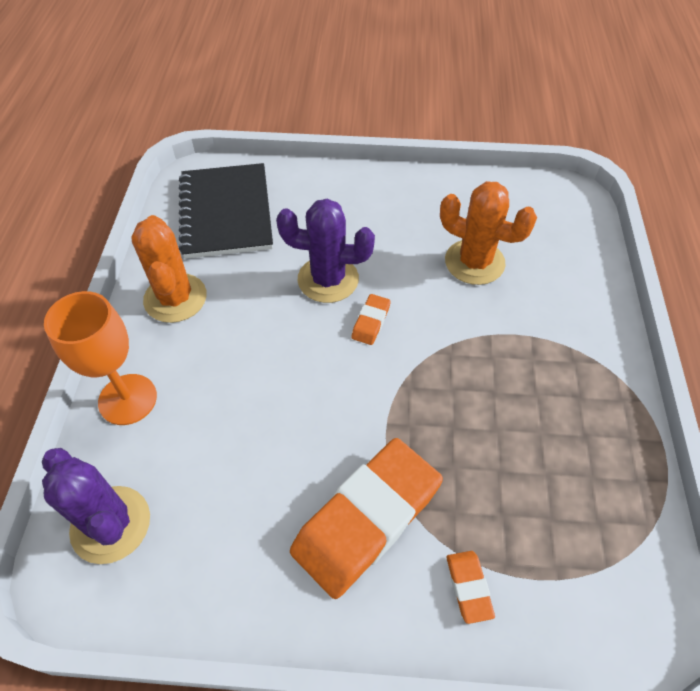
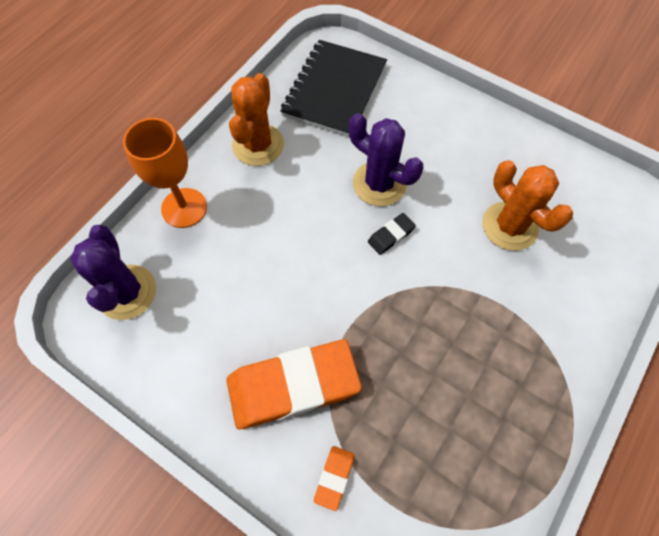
camera: 30 degrees right, 10 degrees up
orange eraser [351,294,391,345] -> black eraser [368,213,416,255]

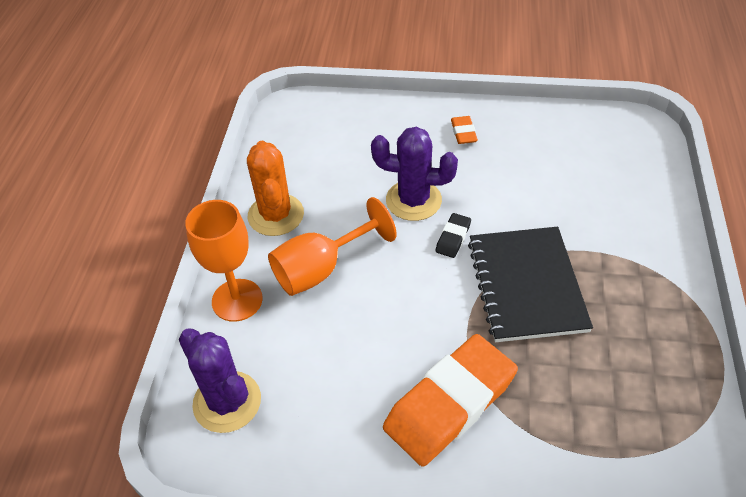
camera: 25 degrees left, 15 degrees down
black notebook [280,40,387,137] -> black notebook moved to [468,227,593,342]
orange eraser [314,446,355,511] -> orange eraser moved to [451,116,478,144]
orange cactus [482,160,573,251] -> none
none -> orange goblet [268,197,396,296]

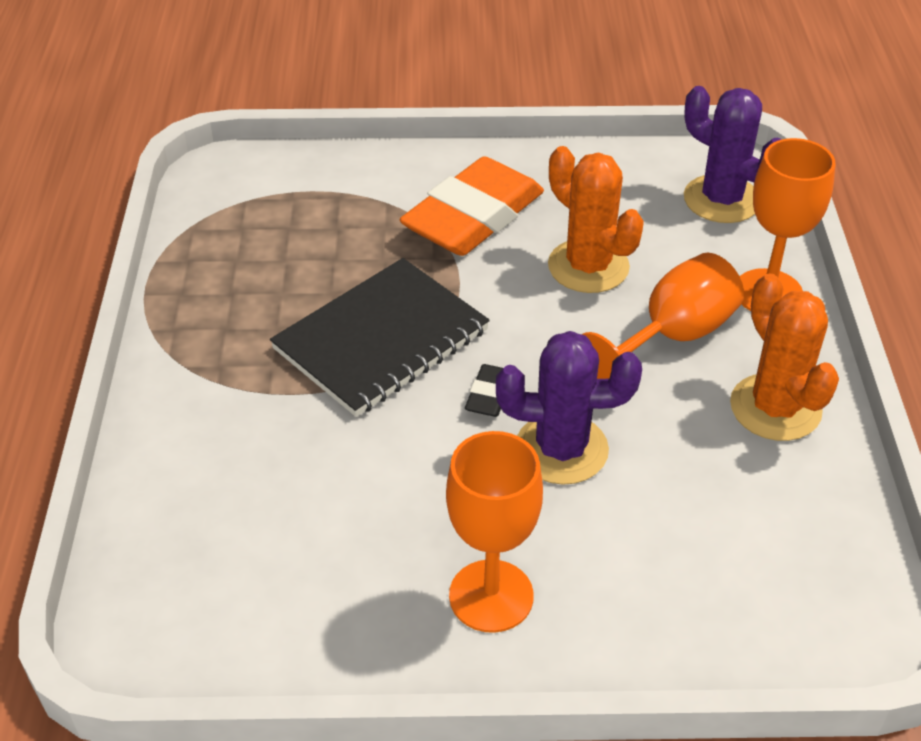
camera: 170 degrees right, 5 degrees down
orange eraser [451,116,478,144] -> orange goblet [446,431,543,633]
black notebook [468,227,593,342] -> black notebook turned 60 degrees clockwise [270,258,490,417]
none -> orange cactus [548,146,644,293]

